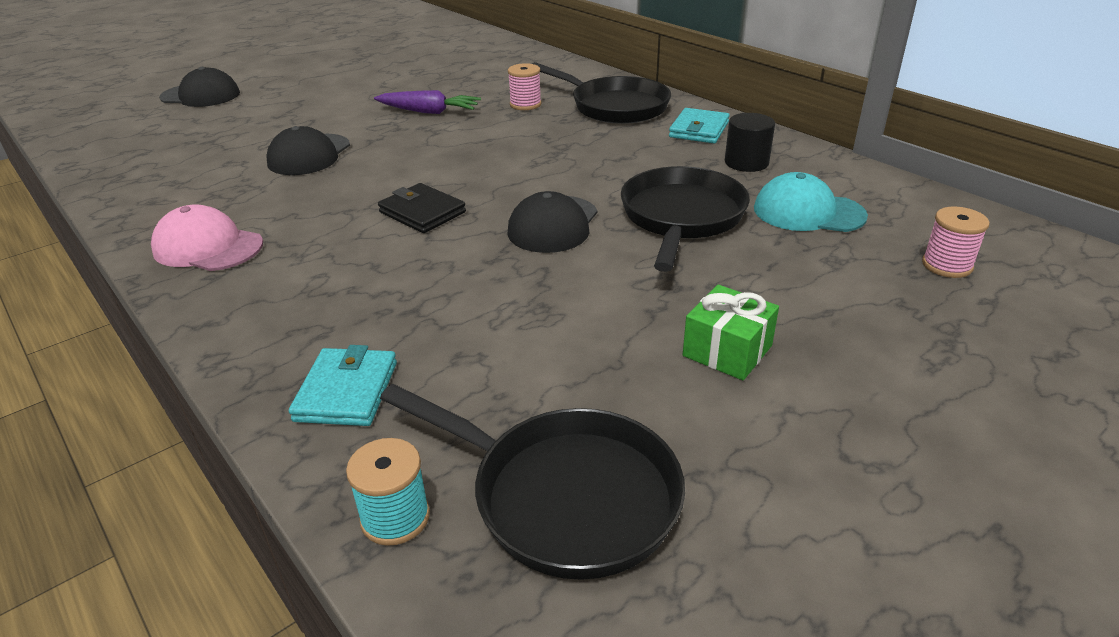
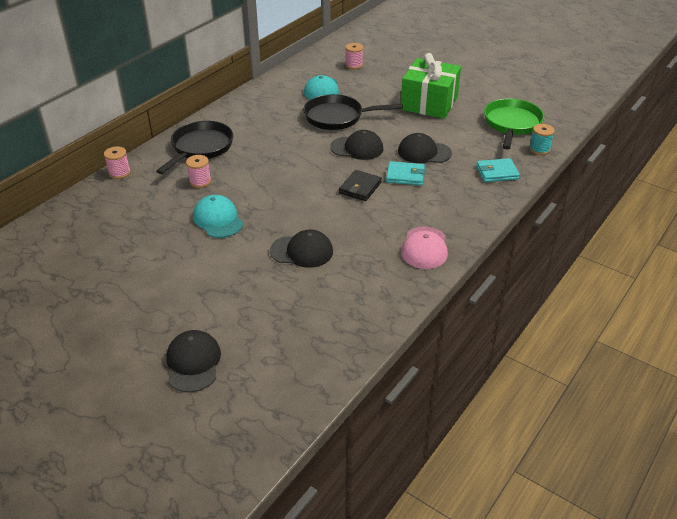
camera: 105 degrees left, 5 degrees up
purple carrot [374,90,481,114] -> turquoise cap [193,195,243,238]
black pan [380,384,685,580] -> green pan [484,99,544,150]
turquoise wallet [669,108,730,143] -> turquoise wallet moved to [386,161,425,186]
green gift [683,285,779,380] -> green gift [401,53,461,119], size x1.99
black cylinder [725,113,775,172] -> none
none -> pink spool [104,146,130,179]
none -> black cap [398,133,452,163]

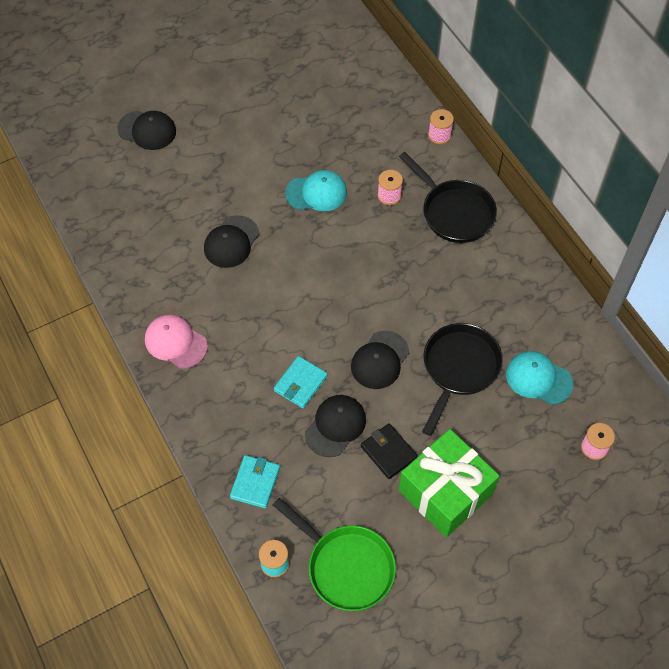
camera: 115 degrees right, 20 degrees up
black wallet [339,170,382,201] -> black wallet moved to [361,423,418,479]

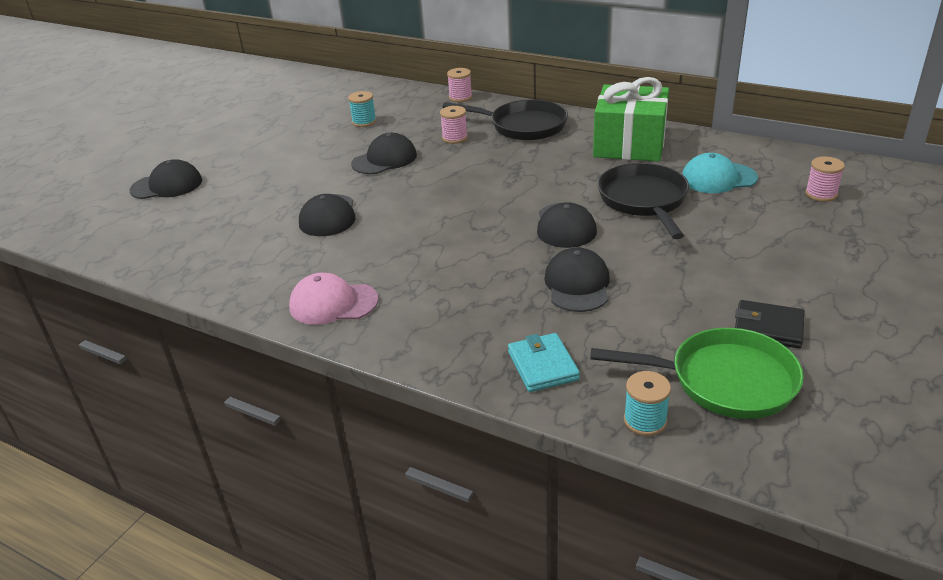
camera: 30 degrees left, 25 degrees down
turquoise wallet [274,356,328,409] -> none
turquoise cap [285,170,347,211] -> black cap [351,133,417,174]
black wallet [361,423,418,479] -> black wallet moved to [735,300,805,348]
green gift [399,429,500,537] -> green gift moved to [593,77,669,162]
none -> turquoise spool [348,91,376,127]

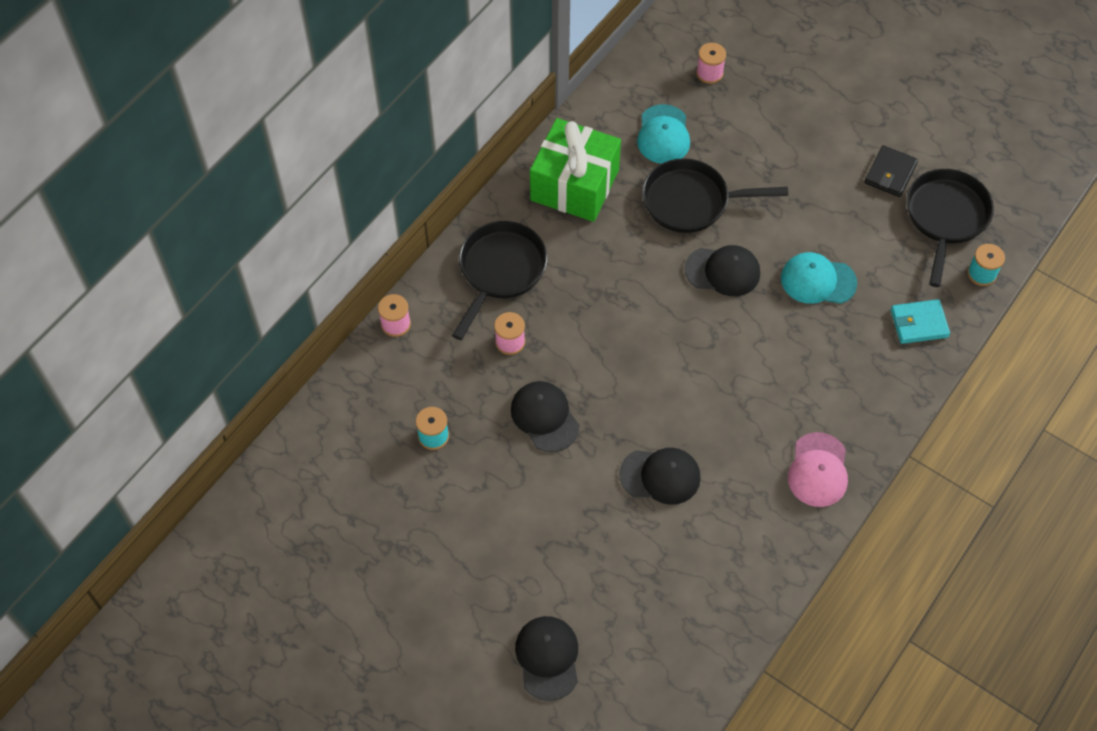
camera: 85 degrees left, 25 degrees up
black cap [544,247,610,312] -> turquoise cap [781,252,857,304]
green pan [591,328,804,419] -> black pan [907,169,994,287]

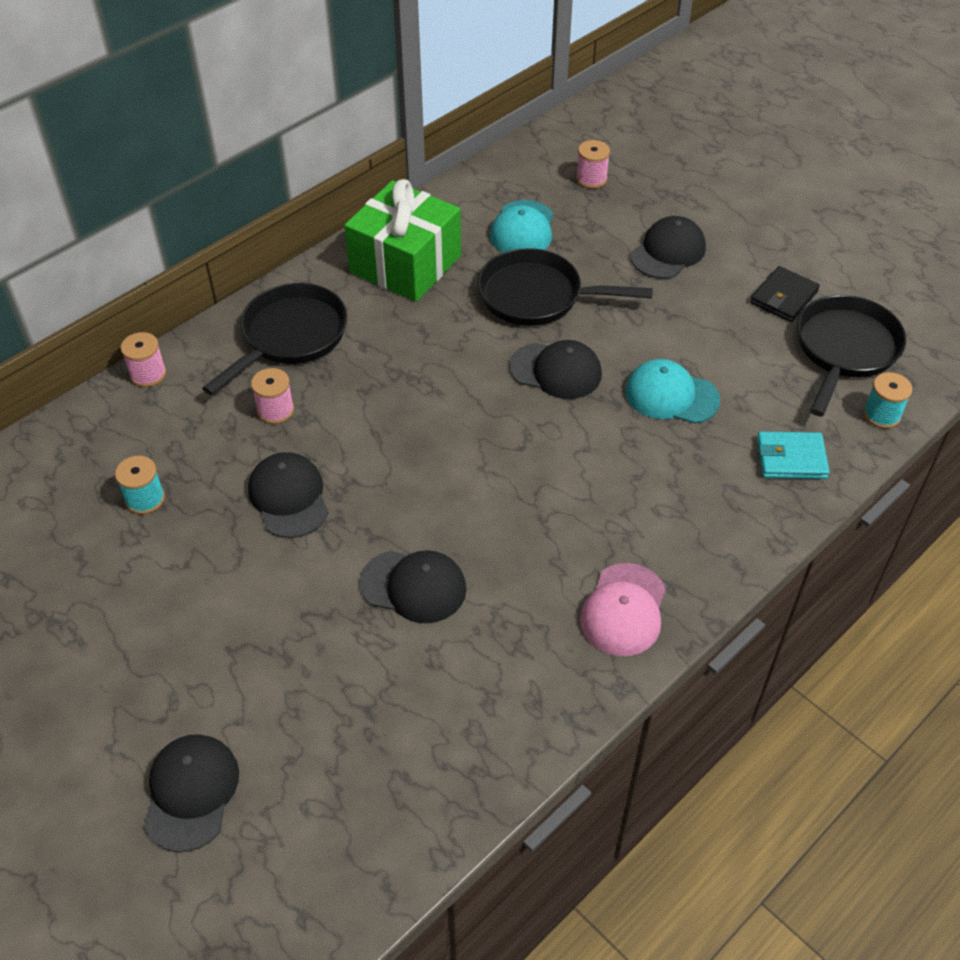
camera: 10 degrees right, 10 degrees down
none -> black cap [631,216,706,279]

